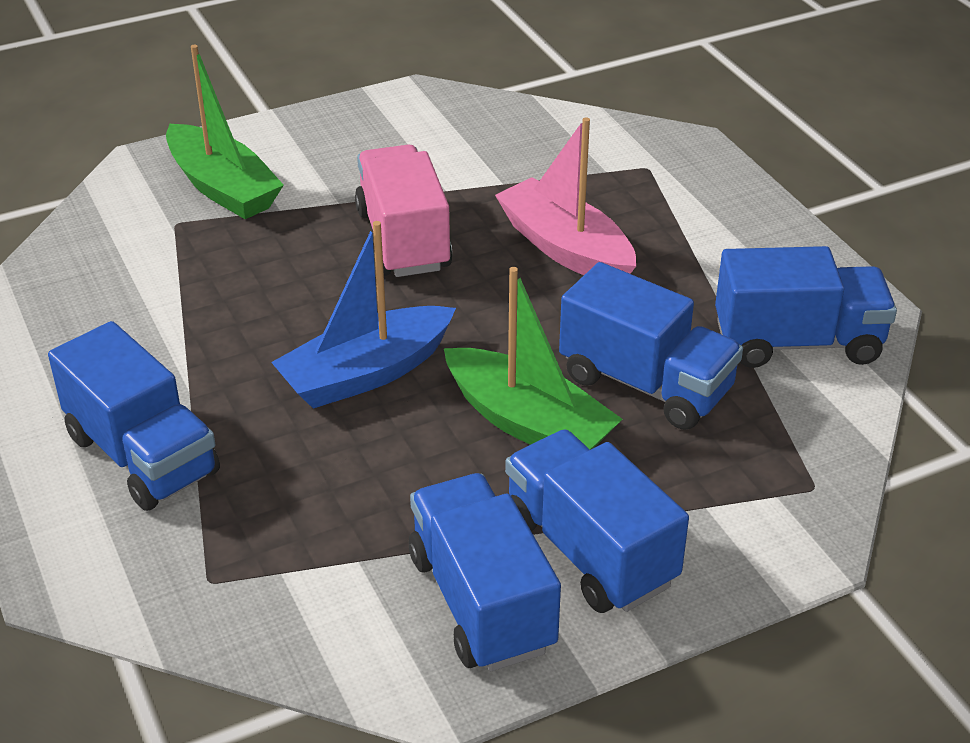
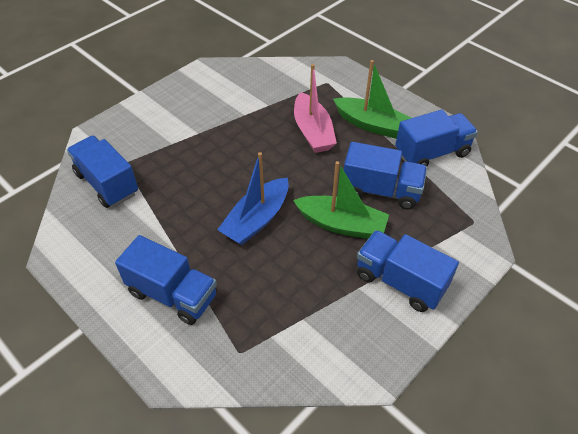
camera: 20 degrees left, 10 degrees up
green boat [166,44,284,219] -> green boat moved to [333,60,411,139]
pink truck [355,144,453,277] -> none
blue truck [409,473,561,671] -> blue truck moved to [67,136,138,208]
pink boat [495,117,636,275] -> pink boat turned 135 degrees counterclockwise [294,64,337,153]

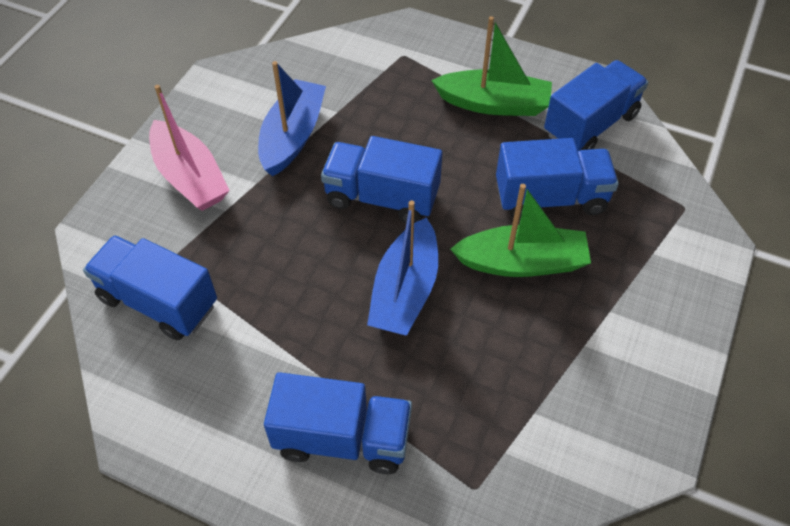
camera: 20 degrees left, 5 degrees up
pink boat [294,64,337,153] -> pink boat moved to [149,85,230,211]
blue truck [357,230,459,312] -> blue truck moved to [321,136,442,223]
none -> blue boat [258,61,326,176]

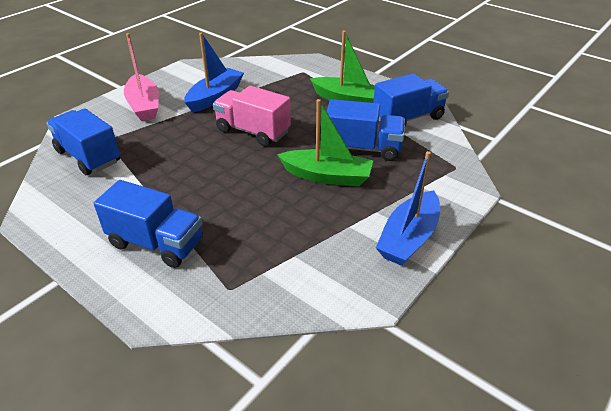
camera: 15 degrees right, 15 degrees down
blue truck [321,136,442,223] -> pink truck [213,86,291,146]
blue boat [367,200,438,336] -> blue boat moved to [376,151,440,266]

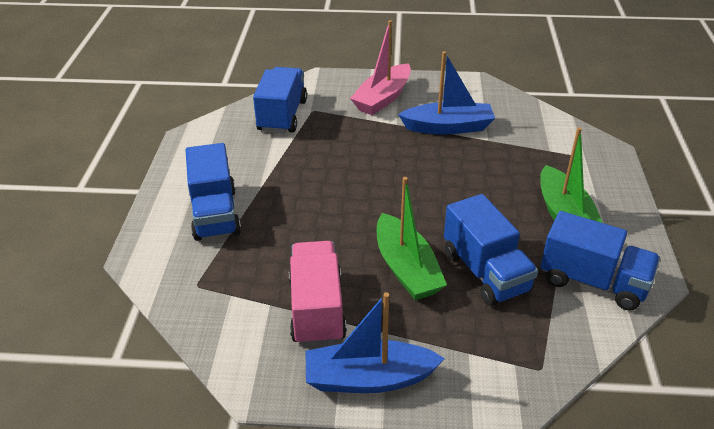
camera: 55 degrees right, 0 degrees up
pink truck [213,86,291,146] -> pink truck moved to [289,241,347,346]

